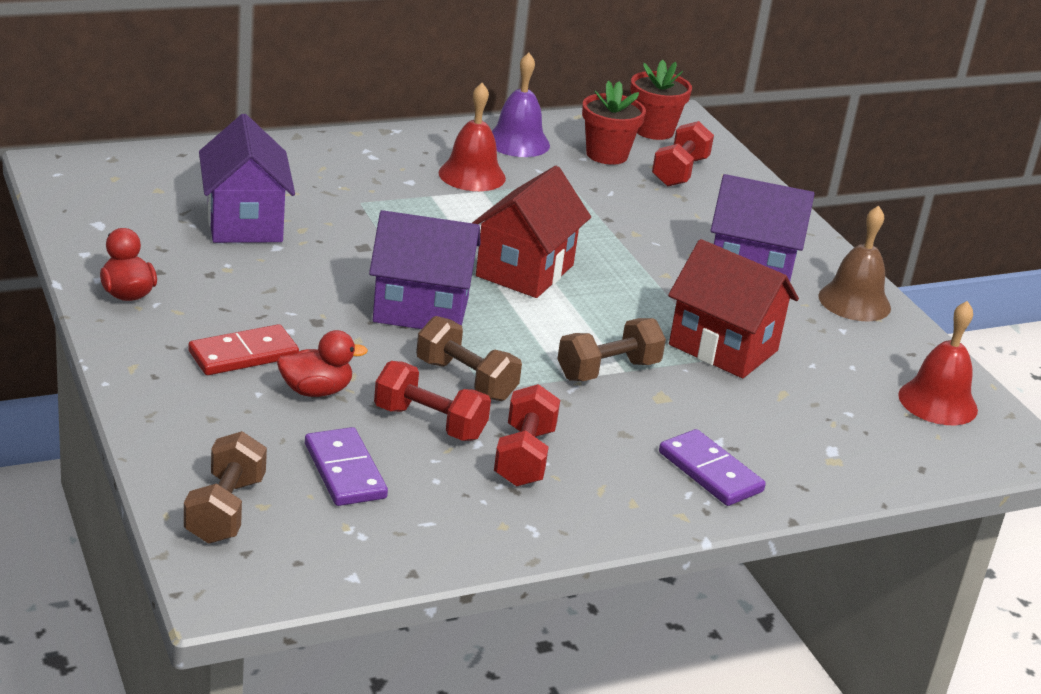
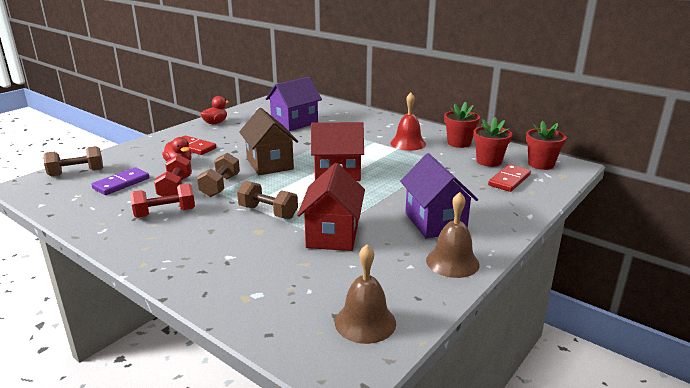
camera: 65 degrees right, 5 degrees down
purple house [369,210,481,329] -> brown house [239,108,298,175]
purple bell [492,53,550,157] -> red flower pot [444,102,480,148]
red dumbbell [652,121,714,187] -> red domino [488,164,531,192]
purple domino [659,429,766,506] -> none
red bell [898,301,978,425] -> brown bell [335,244,396,344]

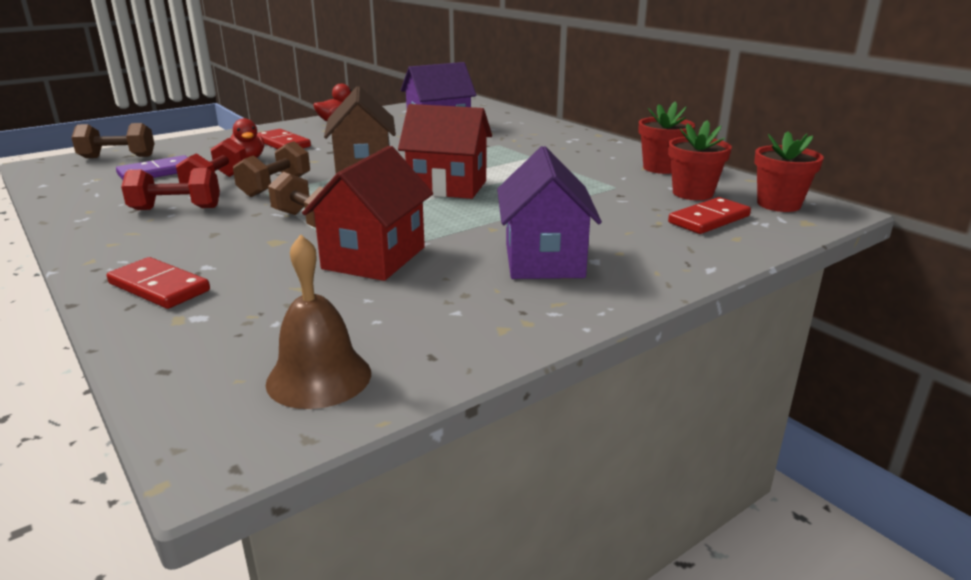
camera: 15 degrees right, 0 degrees up
red bell [391,93,426,151] -> none
brown bell [426,192,480,278] -> none
none -> red domino [107,257,210,309]

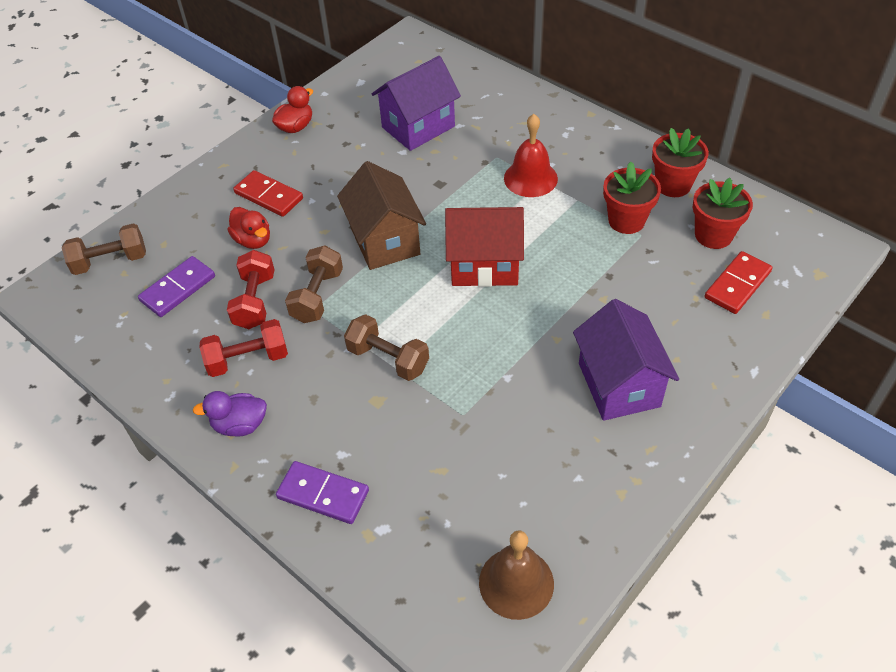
camera: 10 degrees left, 25 degrees up
red domino [107,257,210,309] -> purple domino [276,461,369,524]
red house [302,146,433,281] -> none
red flower pot [754,131,824,212] -> red flower pot moved to [603,162,661,234]
none -> purple duck [193,391,267,437]
none -> red bell [504,114,558,197]

